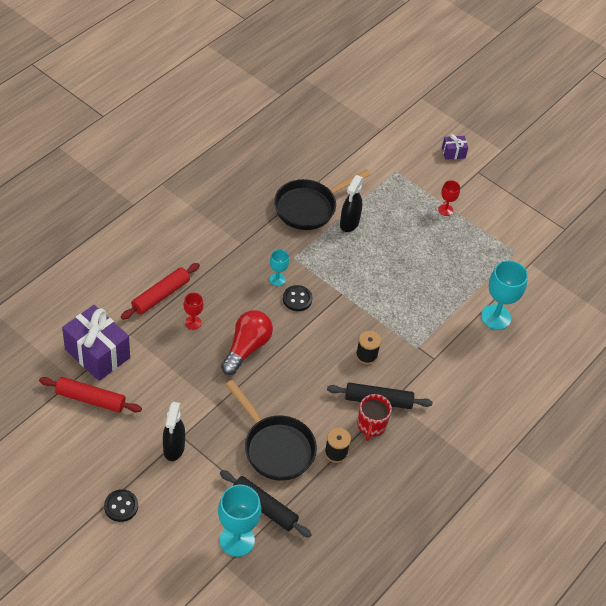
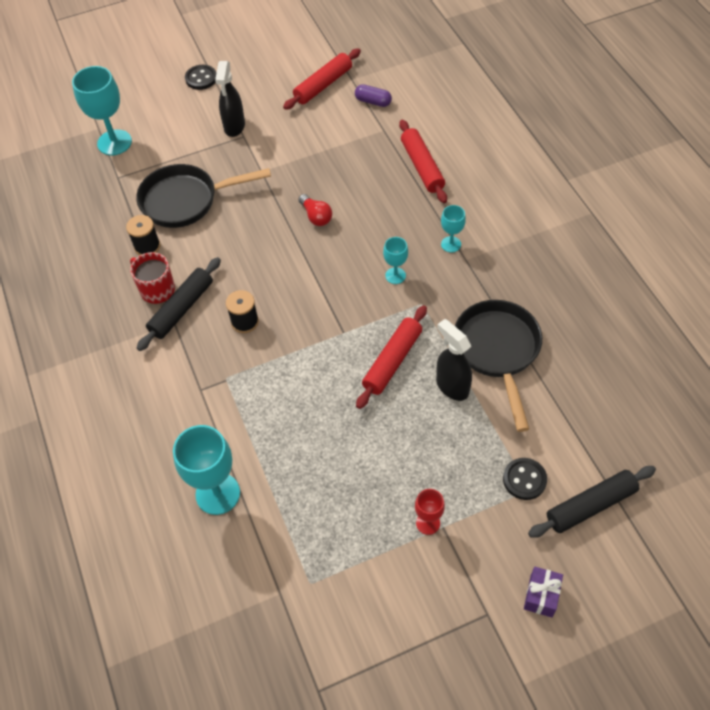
camera: 125 degrees right, 5 degrees up
purple gift [62,305,130,381] -> purple capsule [355,84,392,107]
black spray bottle [163,402,185,461] -> black spray bottle turned 120 degrees counterclockwise [215,61,245,137]
red goblet [184,293,203,330] -> none
black rolling pin [220,470,312,538] -> black rolling pin moved to [528,466,656,538]
red light bulb [221,310,273,375] -> red light bulb [298,194,332,226], size x0.56
black button [283,285,313,311] -> black button moved to [503,458,547,500]
none -> red rolling pin [356,305,427,409]
none -> turquoise goblet [441,205,466,253]

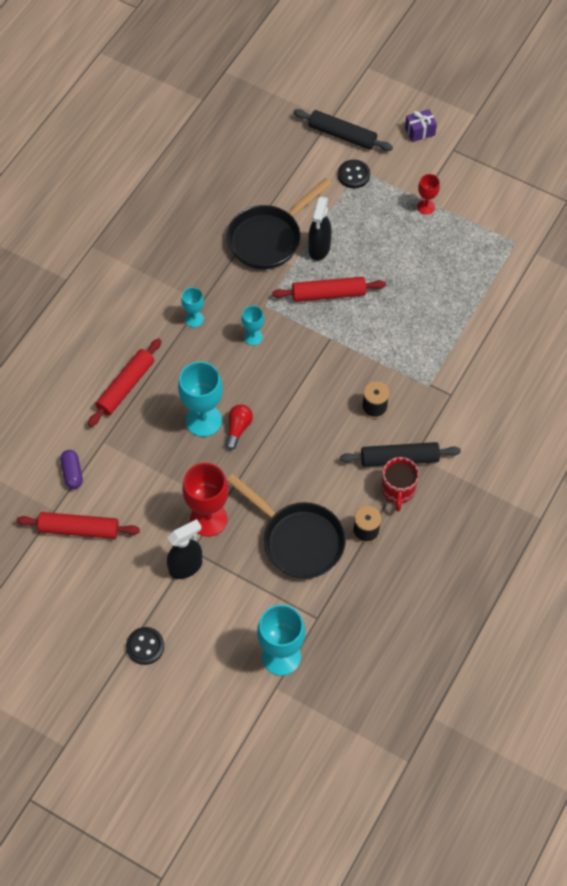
camera: 130 degrees left, 5 degrees up
turquoise goblet [173,425,240,515] -> turquoise goblet moved to [178,361,223,437]
none -> red goblet [182,463,229,537]

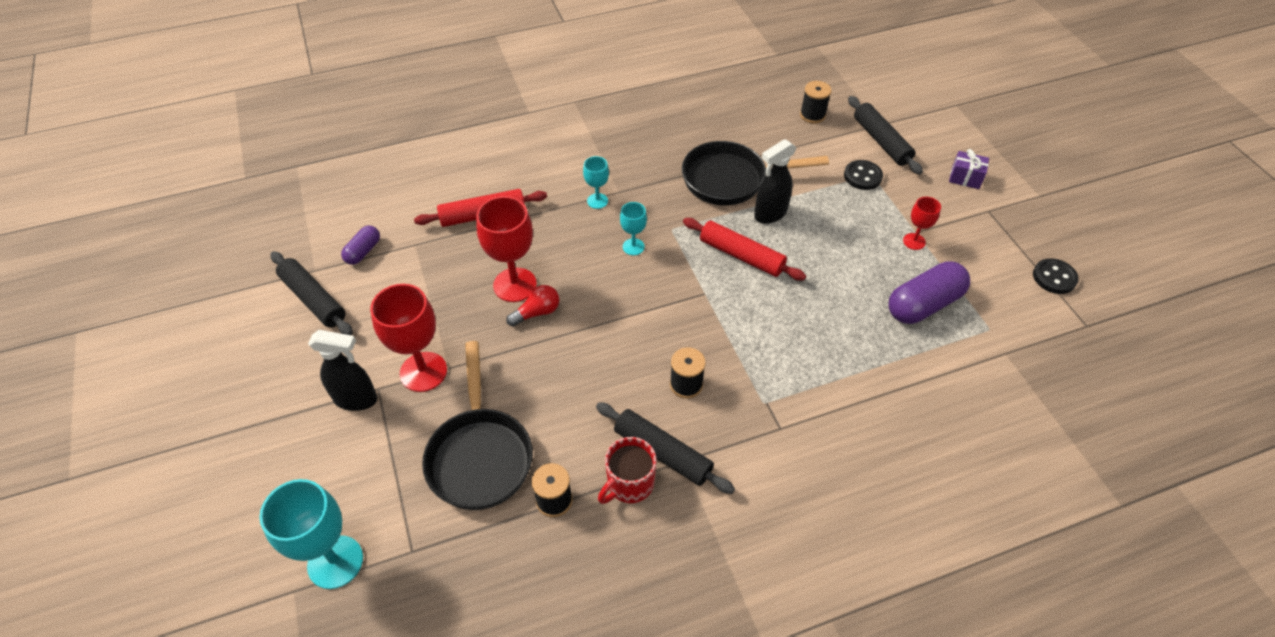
camera: 40 degrees right, 10 degrees down
red rolling pin [16,512,140,539] -> black rolling pin [271,251,353,335]
black button [126,627,164,665] -> black button moved to [1033,258,1079,294]
turquoise goblet [178,361,223,437] -> red goblet [476,196,537,302]
none -> black spool [800,81,832,123]
none -> purple capsule [889,261,970,324]

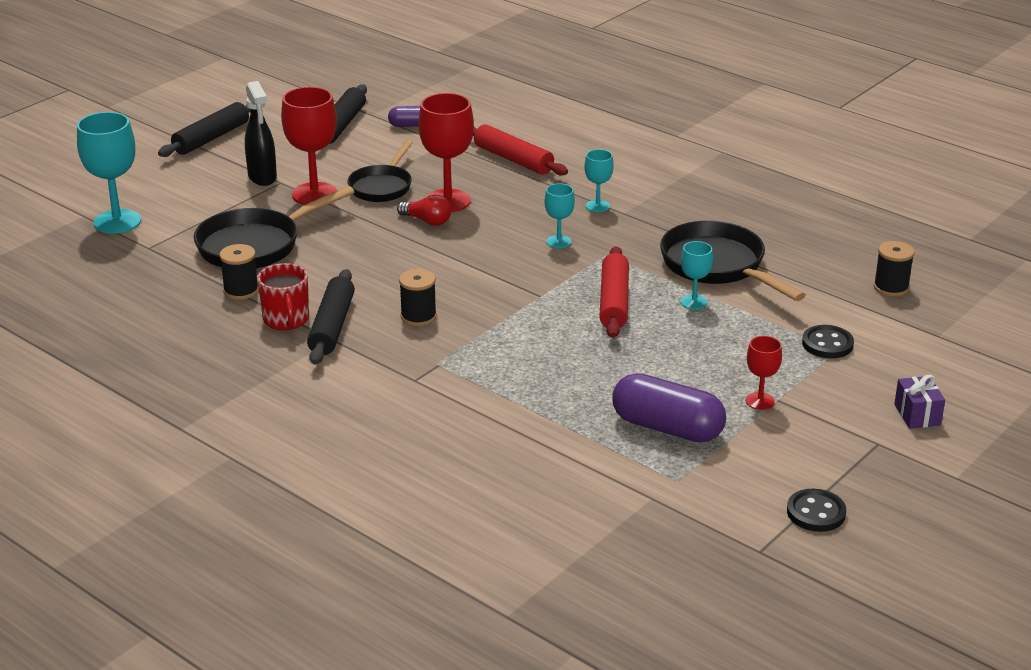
camera: 60 degrees right, 20 degrees down
red mug [598,437,657,504] -> red mug turned 120 degrees counterclockwise [257,263,309,330]
black spray bottle [754,139,797,224] -> turquoise goblet [681,241,713,310]
black rolling pin [848,96,923,175] -> black rolling pin moved to [158,102,251,157]
none -> black pan [347,140,413,202]

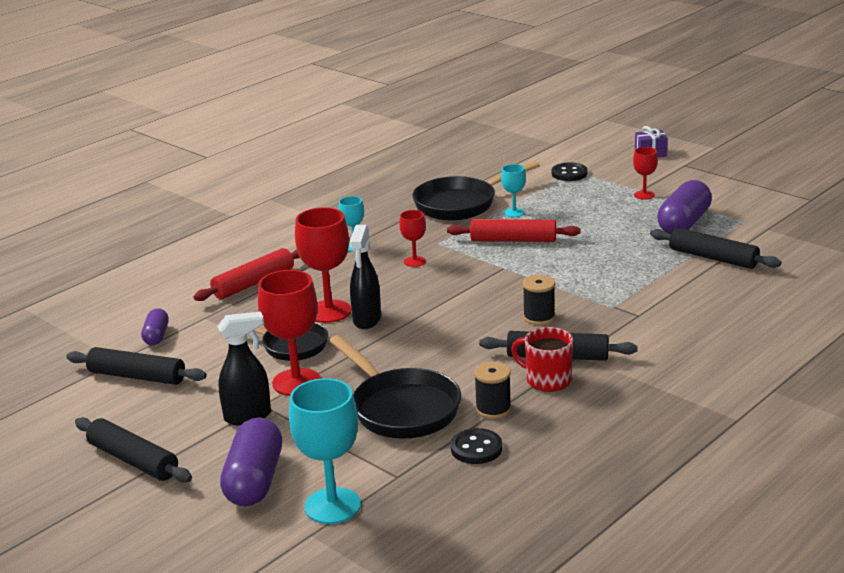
camera: 85 degrees left, 5 degrees down
red mug [257,263,309,330] -> red mug turned 135 degrees counterclockwise [511,327,573,392]
red light bulb [397,195,451,226] -> black spray bottle [349,225,381,329]
turquoise goblet [545,183,575,248] -> red goblet [399,210,426,267]
black button [787,489,846,532] -> black button moved to [451,428,502,464]
black spool [874,241,914,297] -> none
none -> purple capsule [220,417,282,506]
none -> black rolling pin [650,227,781,269]

